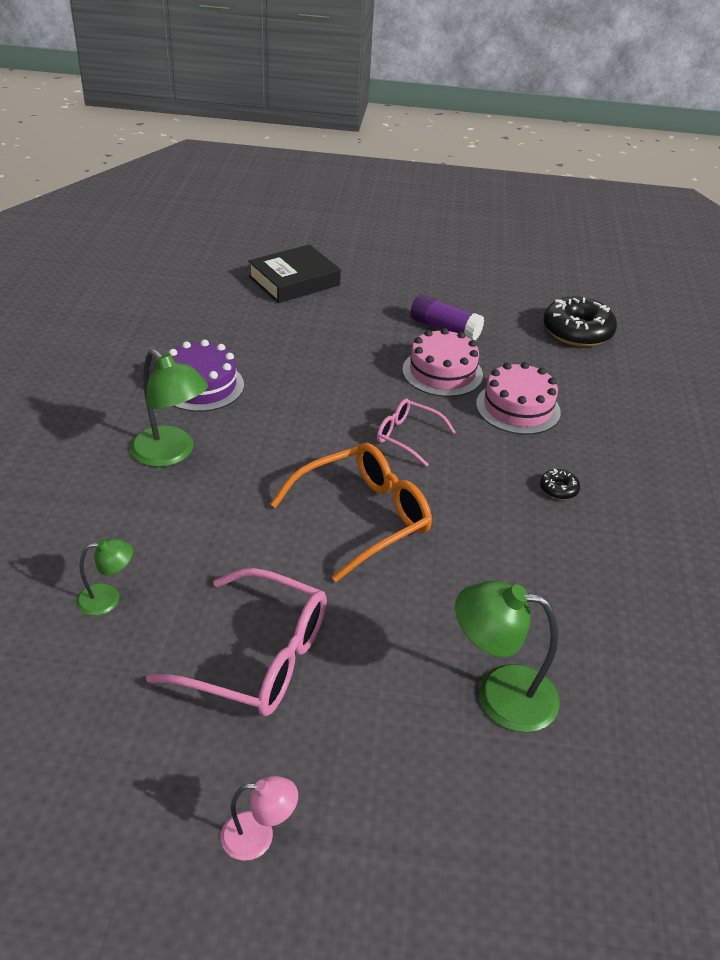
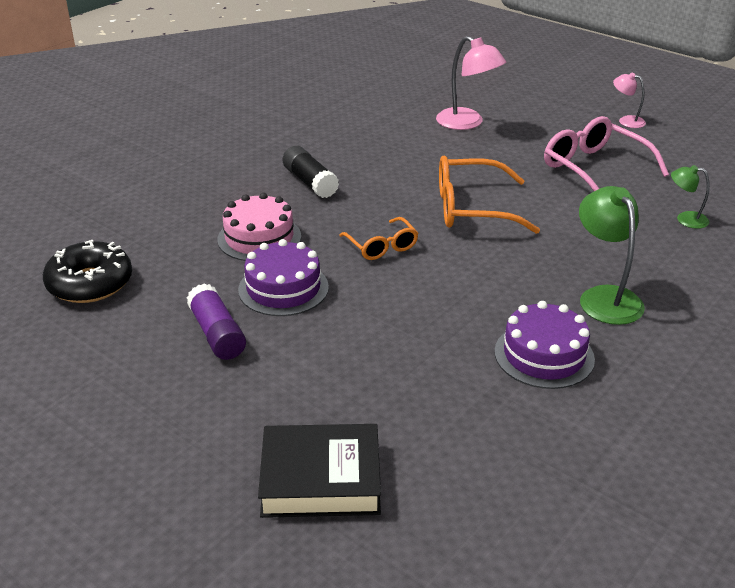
camera: 145 degrees left, 5 degrees down
pink glasses [377,398,456,467] -> orange glasses [339,217,419,260]
pink cake [402,328,483,397] -> purple cake [238,239,329,316]
green lamp [455,581,560,732] -> pink lamp [436,36,506,130]
black donut [540,469,580,500] -> black glue stick [283,146,339,198]

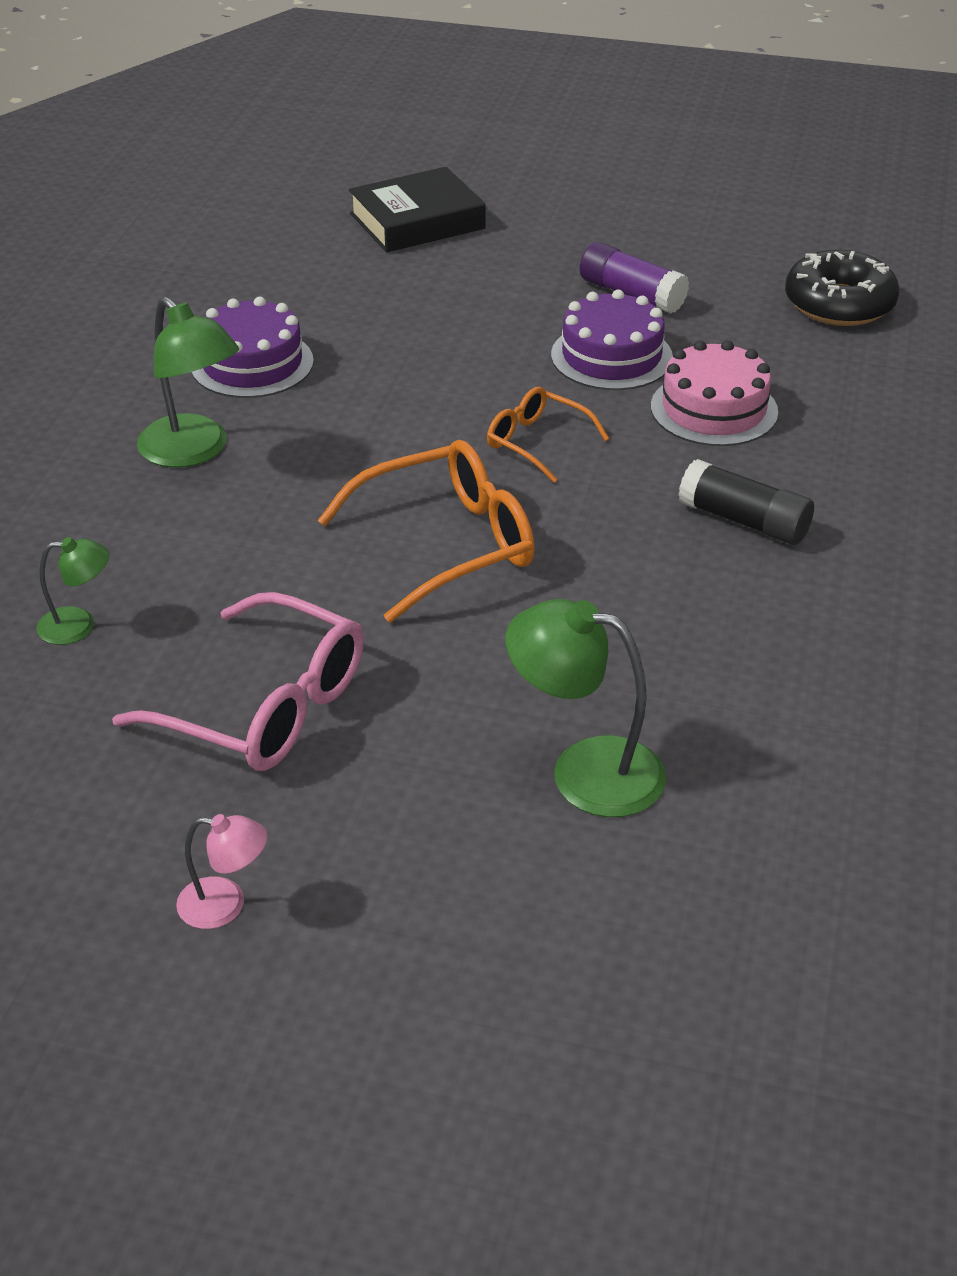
camera: 155 degrees right, 5 degrees up
pink lamp [436,36,506,130] -> green lamp [505,599,666,817]

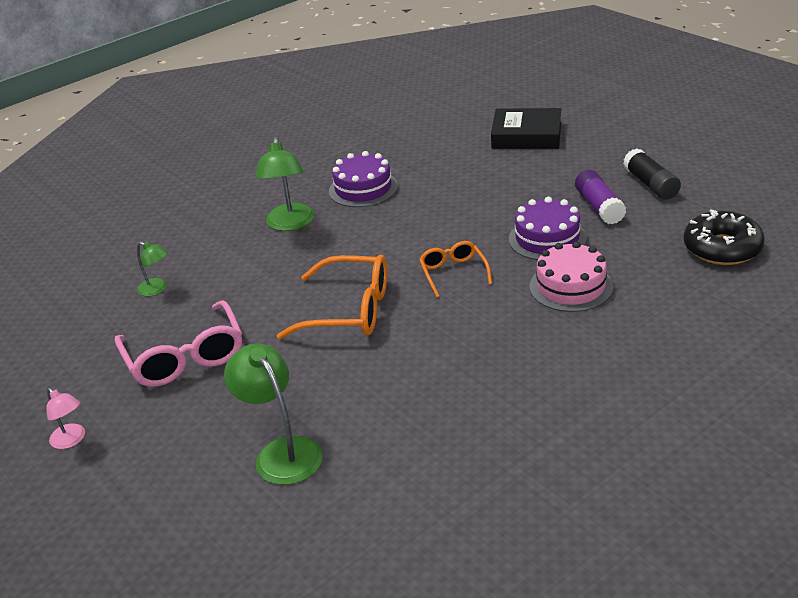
camera: 40 degrees right, 5 degrees down
black glue stick [678,459,814,545] -> black glue stick moved to [623,148,681,200]

